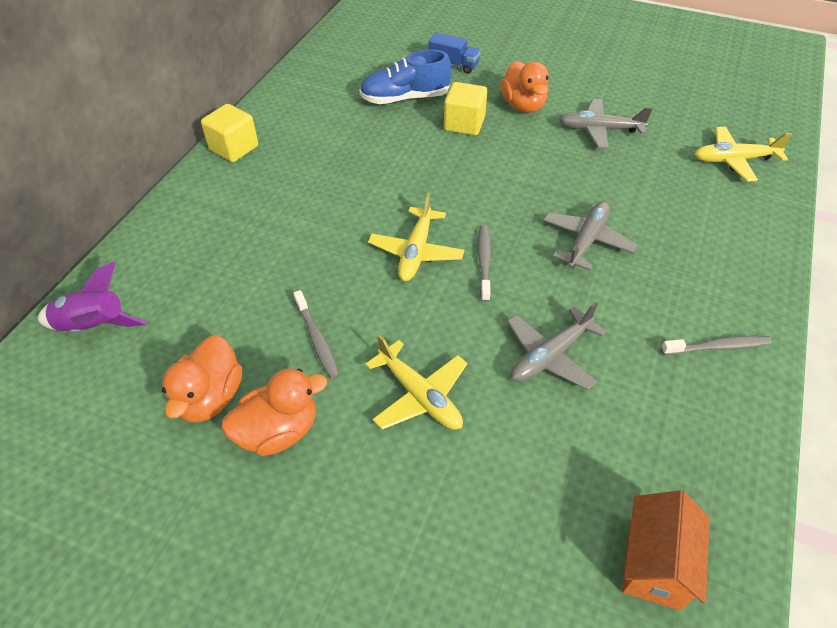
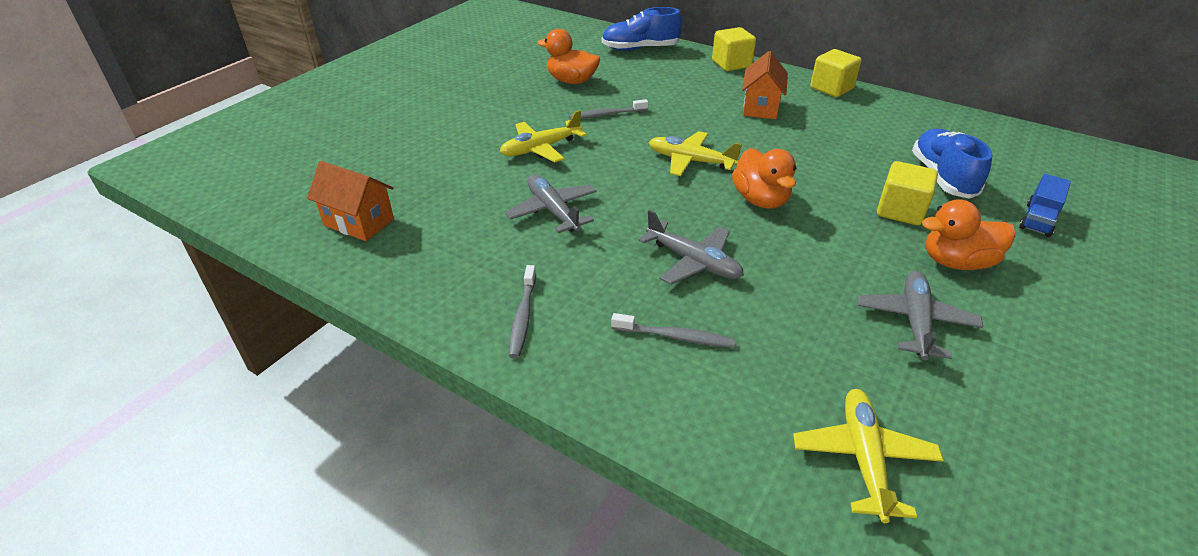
camera: 100 degrees right, 10 degrees down
purple rocket [38,262,147,333] -> blue shoe [602,7,682,51]
orange duck [221,369,327,456] -> orange duck moved to [732,148,797,209]
grey toothbrush [478,225,491,302] -> grey toothbrush moved to [611,313,735,348]
none -> yellow cube [712,27,756,71]
none -> orange house [742,51,788,119]

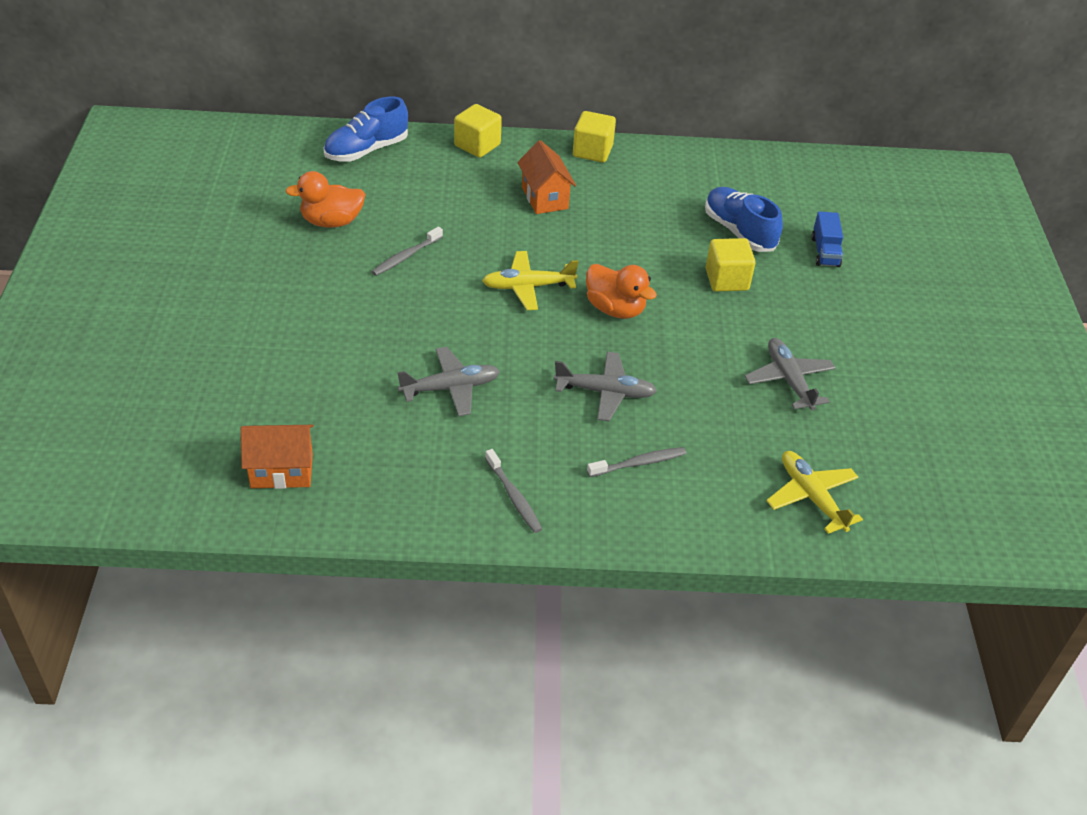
camera: 35 degrees left, 5 degrees up
yellow plane [500,110,587,162] -> none
grey plane [505,174,597,233] -> grey plane turned 135 degrees clockwise [397,347,500,416]
orange duck [922,199,1015,270] -> none

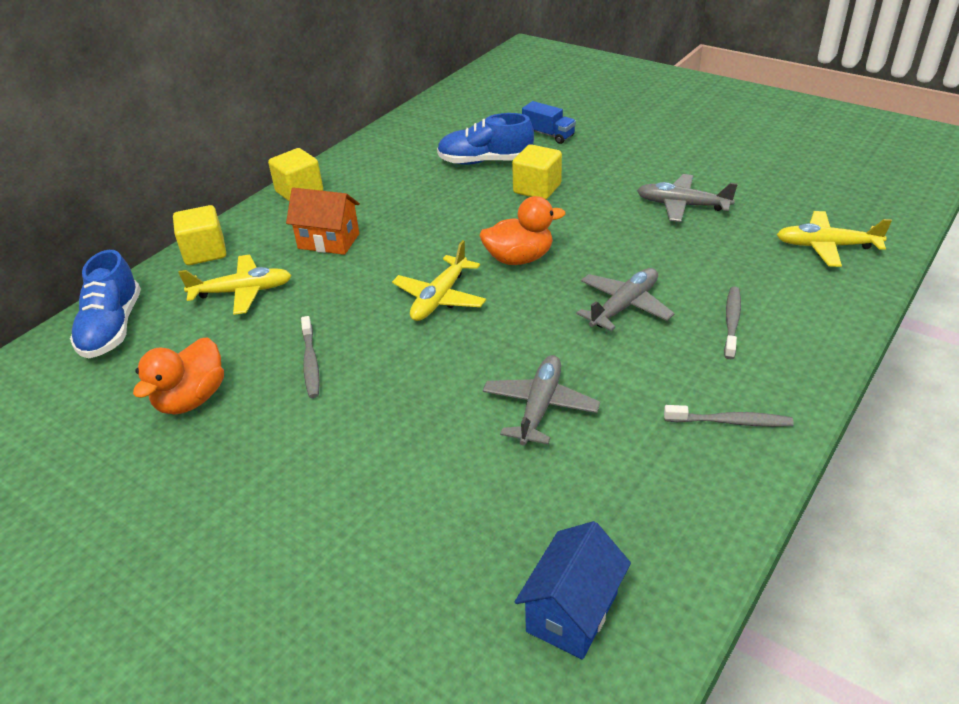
camera: 50 degrees left, 5 degrees down
orange house [241,425,314,489] -> blue house [515,521,631,660]
none -> yellow plane [178,255,292,315]

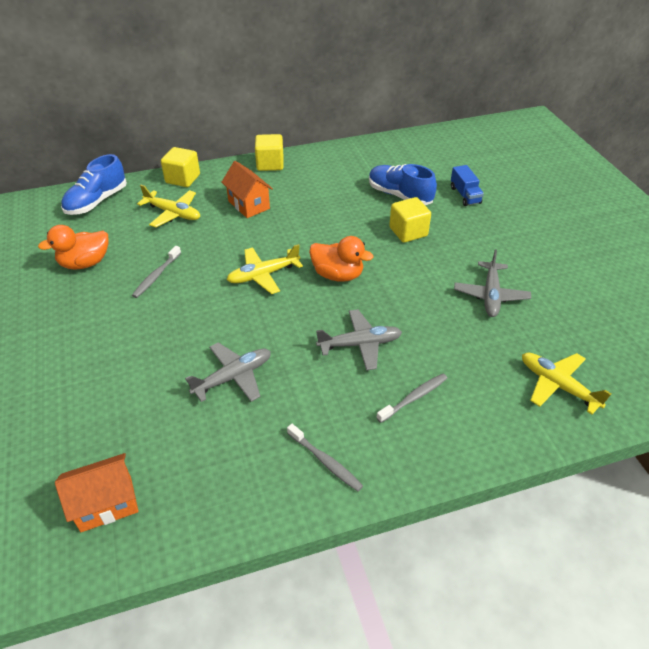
camera: 35 degrees right, 5 degrees up
blue house [515,521,631,660] -> orange house [55,453,139,532]
grey plane [637,174,738,222] -> grey plane turned 135 degrees counterclockwise [454,249,531,317]

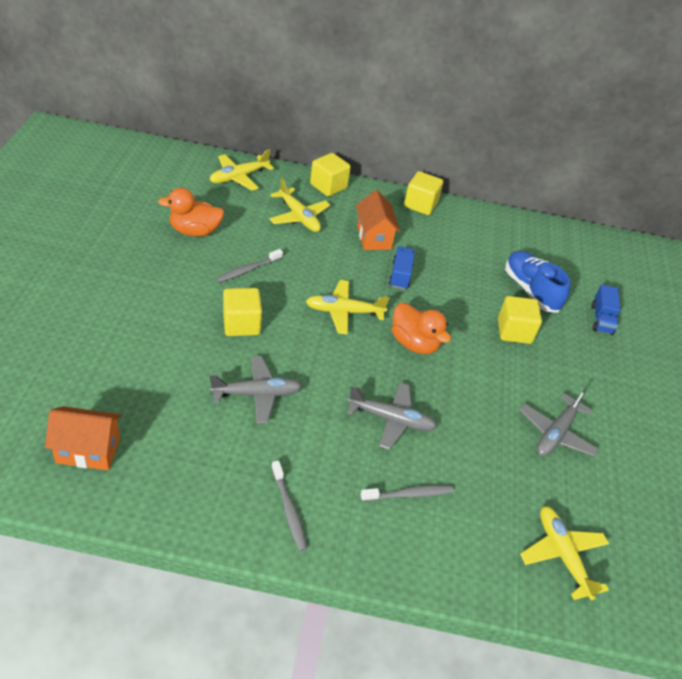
camera: 20 degrees right, 0 degrees up
blue shoe [61,154,127,215] -> yellow plane [210,149,274,191]
none -> yellow cube [223,288,262,336]
none -> blue truck [389,246,415,290]

